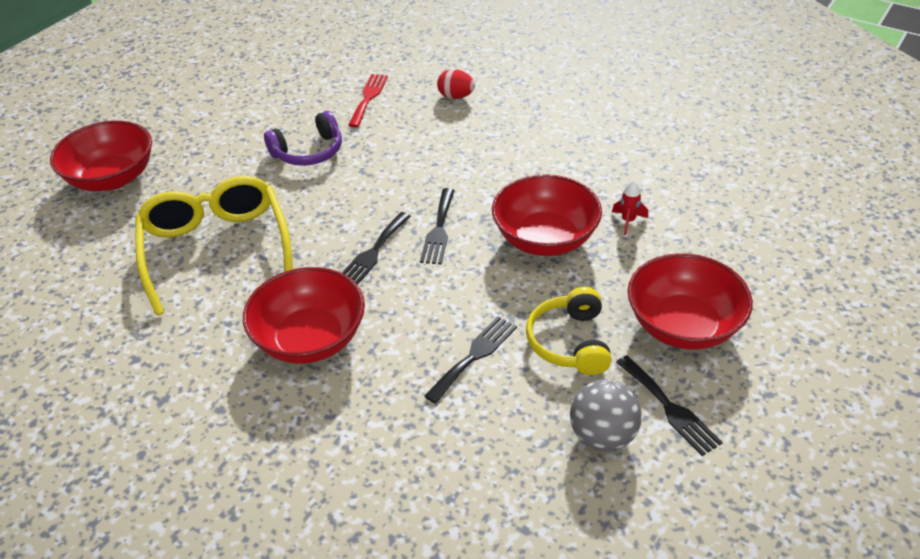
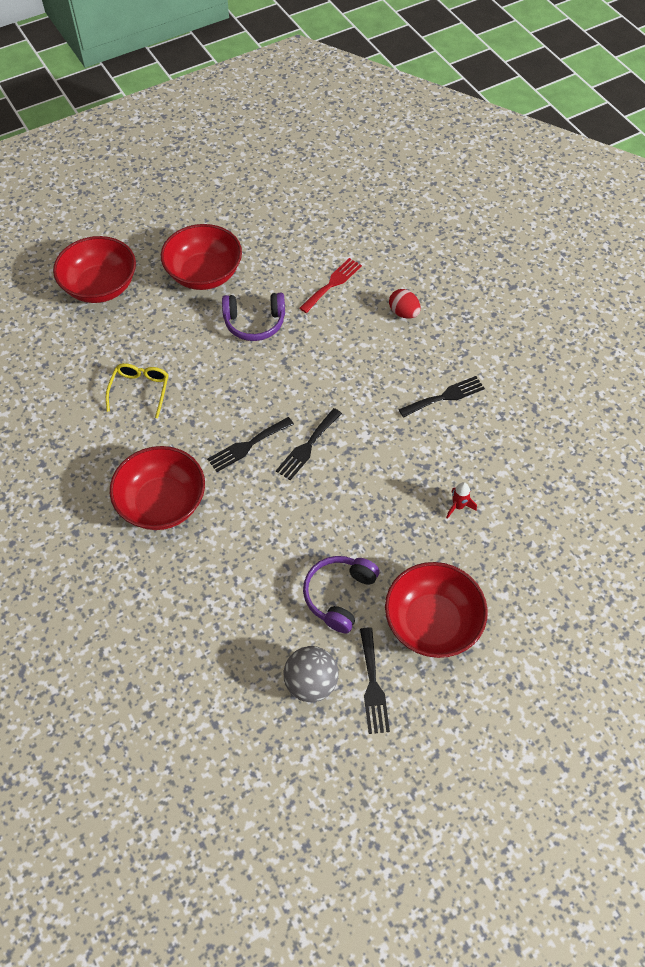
camera: 25 degrees right, 15 degrees up
yellow glasses [135,176,293,316] -> yellow glasses [106,363,168,418], size x0.50
black fork [424,316,517,404] -> black fork moved to [399,376,485,417]
red bowl [492,174,602,256] -> red bowl moved to [161,224,242,290]
yellow headphones [526,287,612,375] -> purple headphones [303,556,379,633]

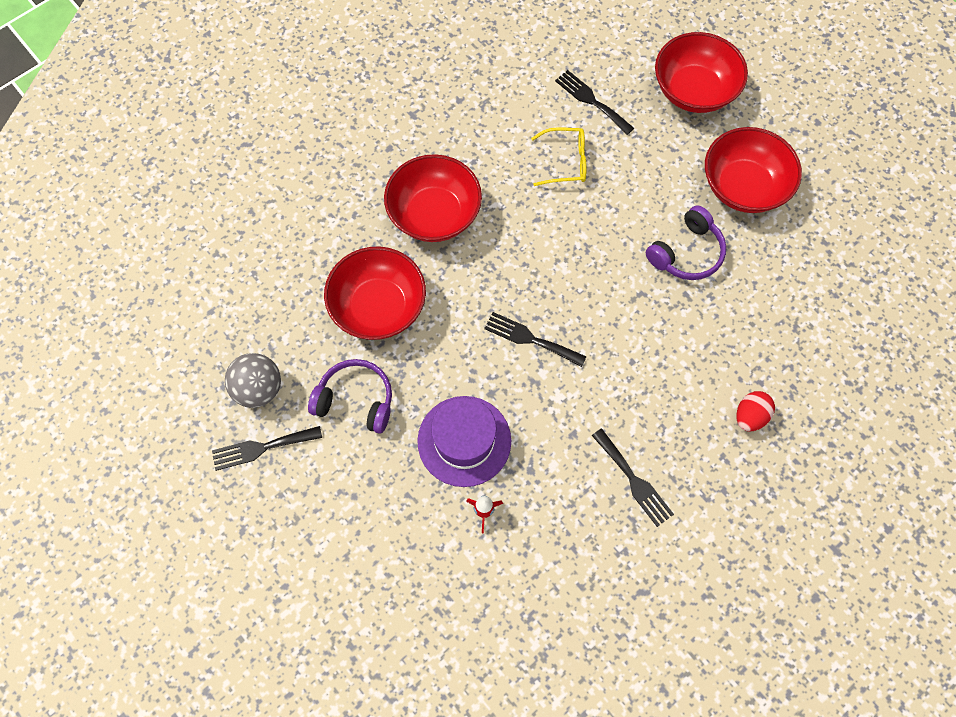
camera: 80 degrees right, 10 degrees up
black fork [207,417,294,472] -> black fork moved to [555,70,634,135]
purple headphones [222,293,285,341] -> purple headphones turned 120 degrees counterclockwise [646,205,726,280]
red fork [299,258,362,313] -> none
red bowl [385,562,488,658] -> red bowl moved to [324,246,426,340]
none -> purple hat [417,396,511,487]

